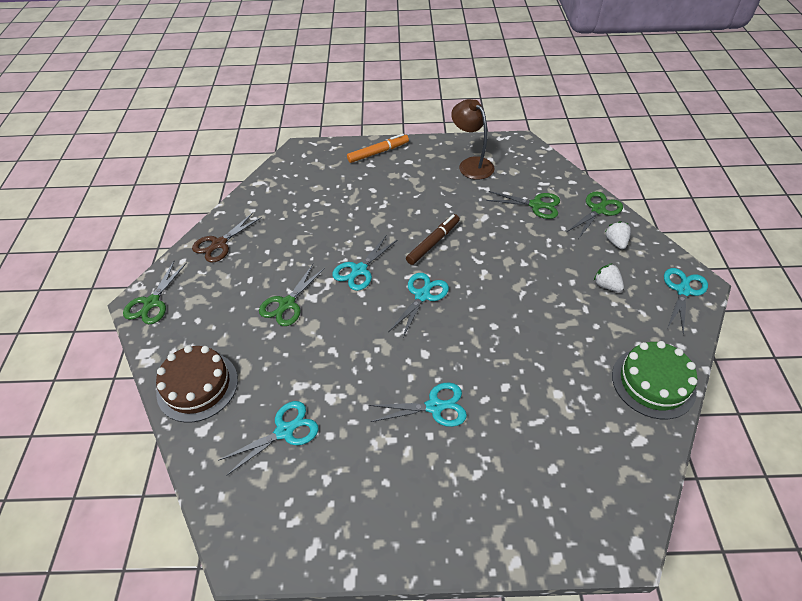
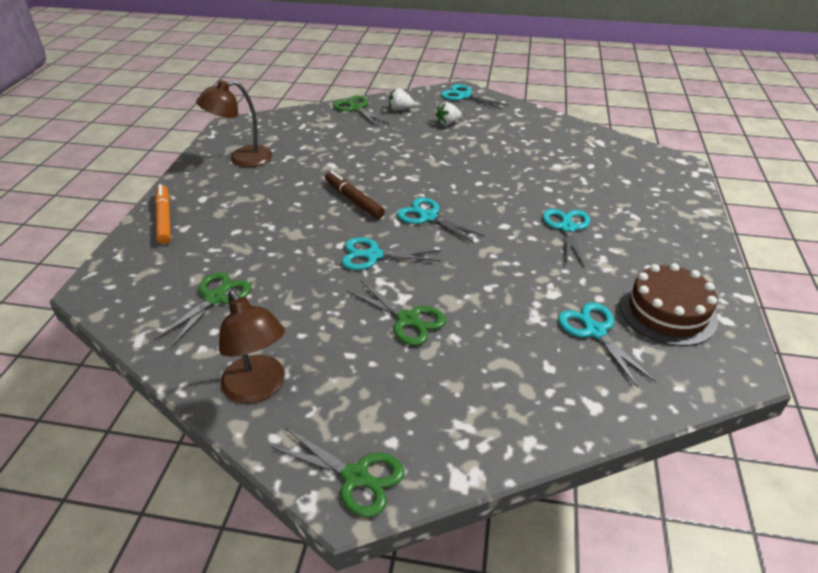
camera: 80 degrees left, 10 degrees down
brown cake [156,345,238,423] -> brown cake moved to [620,263,718,346]
brown scissors [192,213,262,263] -> brown lamp [219,290,285,403]
turquoise scissors [332,236,397,291] -> turquoise scissors turned 135 degrees clockwise [341,237,441,270]
green scissors [486,191,560,219] -> green scissors moved to [155,272,251,348]
green cake [612,341,697,419] -> none

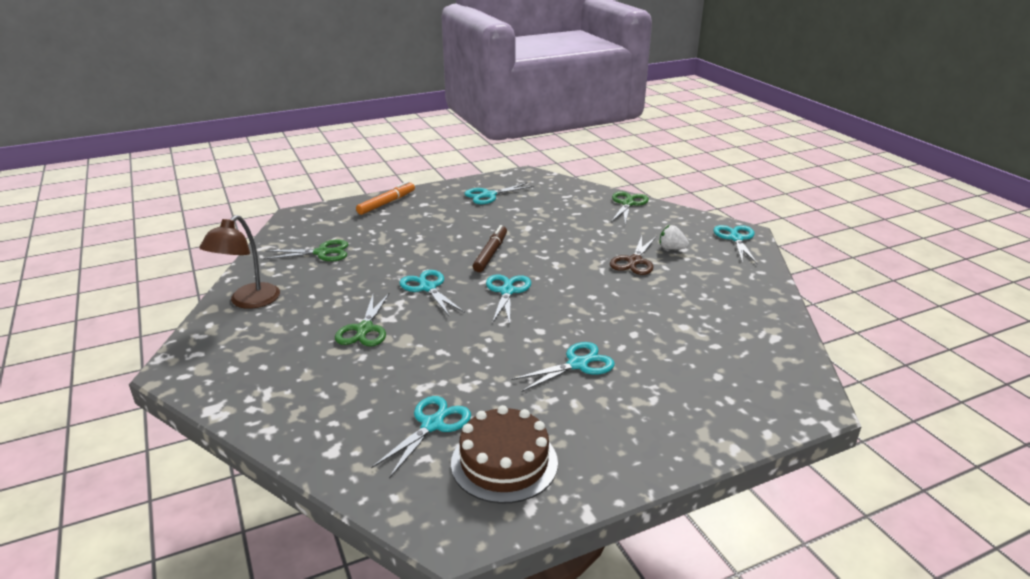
camera: 55 degrees right, 10 degrees down
brown lamp [196,80,272,167] -> turquoise scissors [464,182,534,204]
green scissors [271,428,404,517] -> none
white strawberry [389,88,414,111] -> none
none -> brown scissors [610,236,656,275]

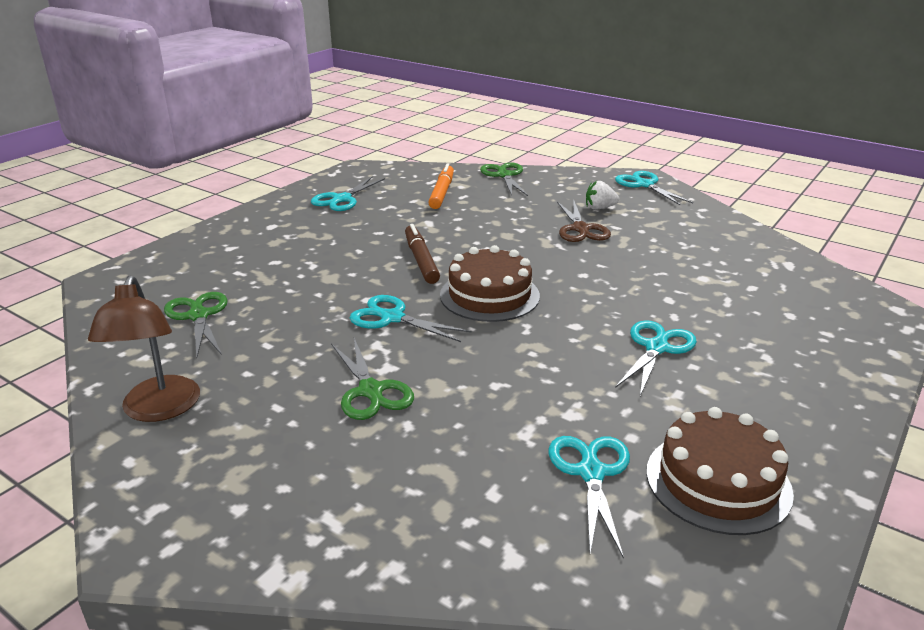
camera: 30 degrees left, 0 degrees up
green scissors [263,239,348,261] -> green scissors turned 75 degrees counterclockwise [164,292,228,358]
orange marker [356,181,415,215] -> orange marker moved to [428,164,454,209]
turquoise scissors [486,274,531,324] -> brown cake [440,245,540,322]

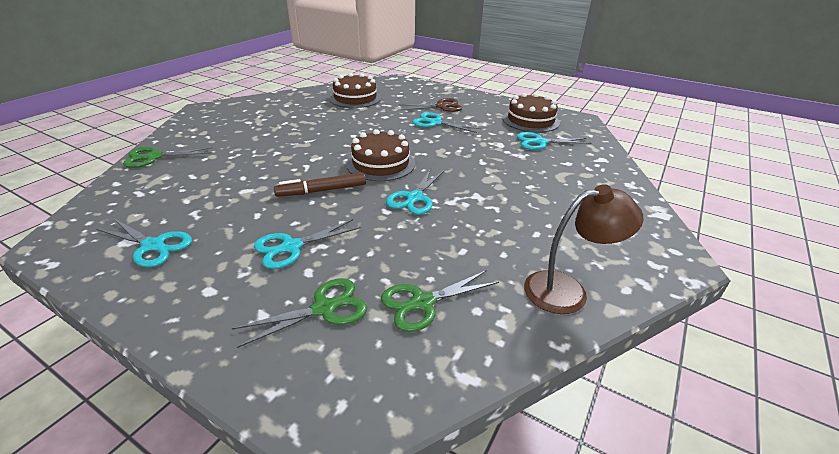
camera: 95 degrees left, 5 degrees up
green scissors [331,338,414,420] -> green scissors moved to [232,278,367,348]
orange marker [428,164,454,209] -> none
brown scissors [557,201,611,242] -> brown scissors moved to [402,98,462,112]
white strawberry [586,181,619,210] -> none
turquoise scissors [615,171,693,205] -> turquoise scissors moved to [254,219,361,269]
none -> brown cake [329,73,381,108]

